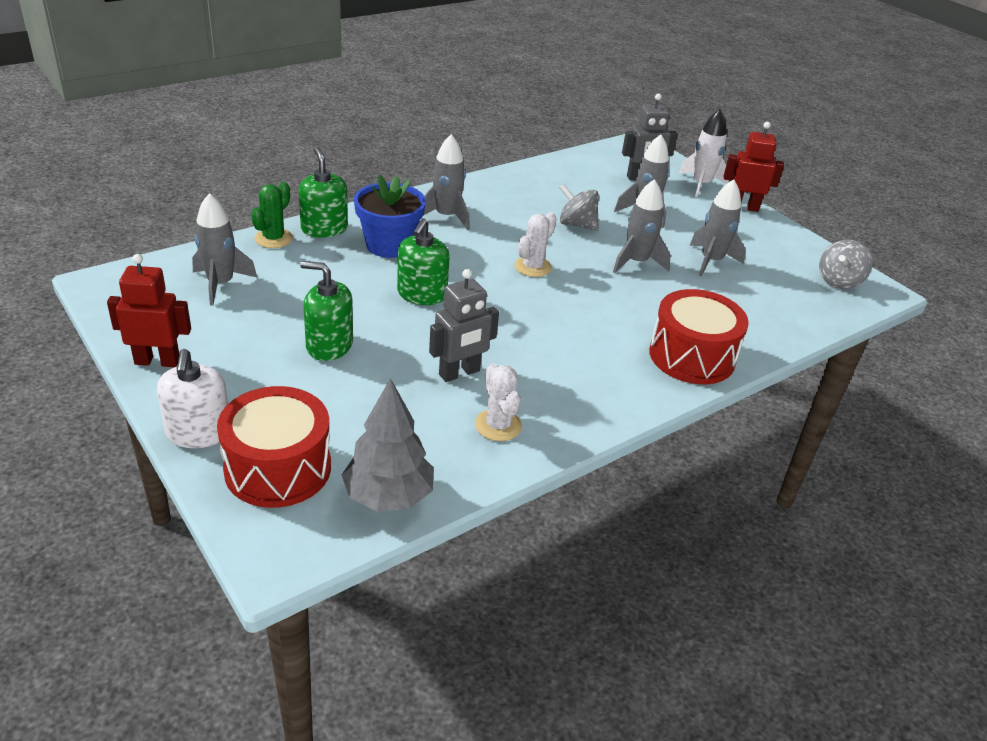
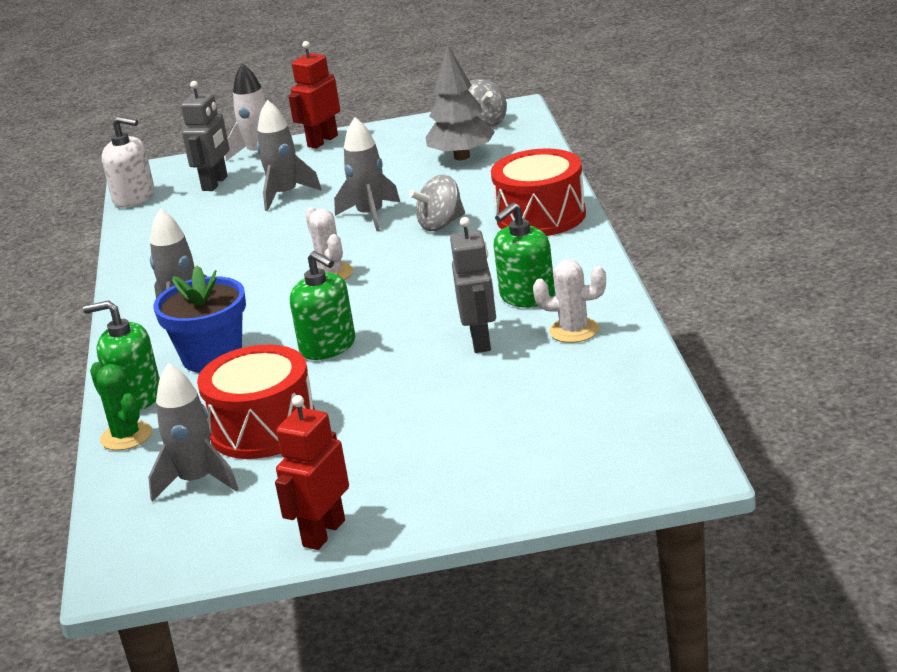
camera: 55 degrees left, 10 degrees down
white soap dispenser [157,349,228,448] -> white soap dispenser moved to [102,116,155,208]
red drum [217,386,331,508] -> red drum moved to [197,344,315,459]
green soap dispenser [300,261,353,361] -> green soap dispenser moved to [494,202,555,308]
grey tree [342,378,434,512] -> grey tree moved to [426,44,495,160]
grey spinning top [559,183,599,231] -> grey spinning top moved to [409,174,465,231]
grey rocket [690,179,746,276] -> none

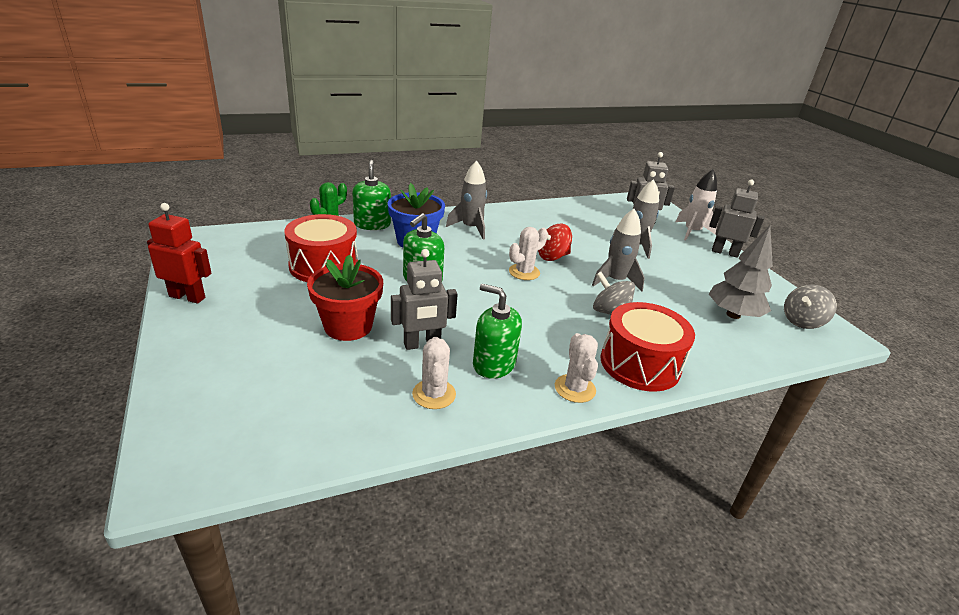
camera: 70 degrees right, 5 degrees up
white soap dispenser [102,116,155,208] -> none
grey rocket [148,363,238,502] -> none
red robot [288,41,340,149] -> grey robot [709,180,764,258]
none -> red flower pot [307,254,383,341]
none -> red spinning top [538,224,572,261]
none -> white cactus [555,333,598,403]

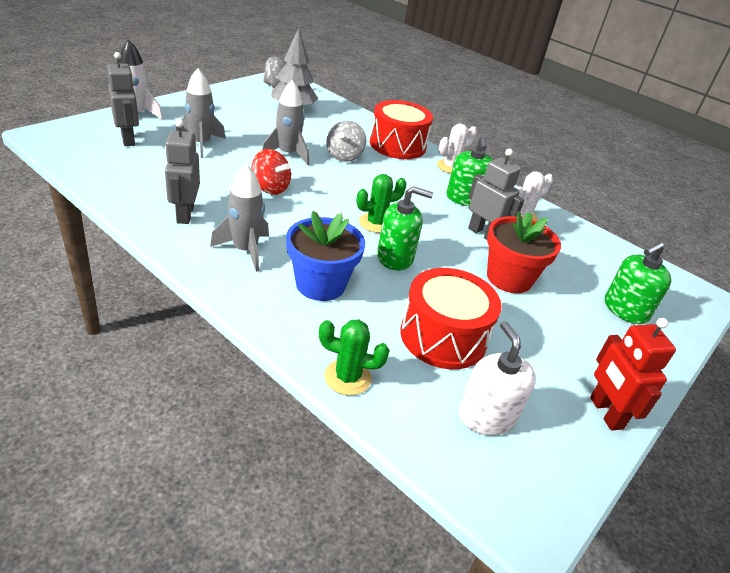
camera: 120 degrees left, 5 degrees up
green soap dispenser [352,160,391,230] -> green soap dispenser moved to [605,242,671,324]
white cactus [509,227,548,280] -> none
grey robot [709,180,764,258] -> grey robot moved to [165,119,200,224]
none -> green cactus [356,174,407,233]
none -> white soap dispenser [459,321,536,435]

